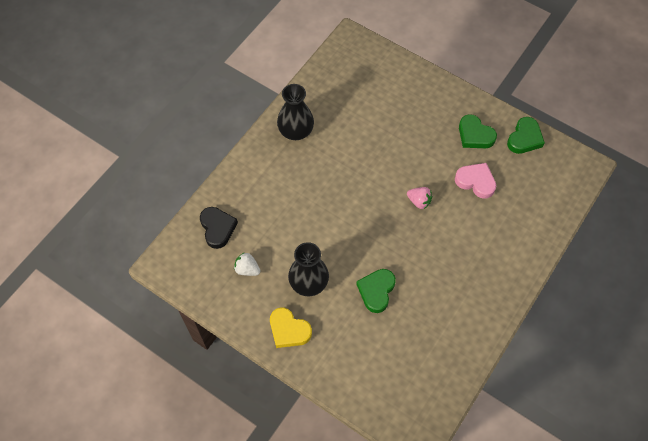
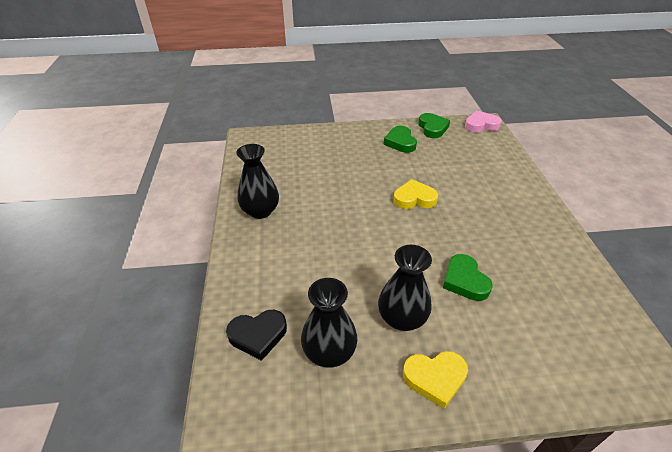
camera: 40 degrees left, 20 degrees down
black heart [200,207,238,249] -> black heart turned 135 degrees clockwise [226,310,287,361]
white strawberry [234,252,261,276] -> black vase [301,278,357,368]
pink strawberry [407,187,432,209] -> yellow heart [393,179,438,209]
pink heart [455,163,496,199] -> pink heart moved to [465,111,502,133]
green heart [459,114,497,148] -> green heart turned 75 degrees clockwise [384,126,417,153]

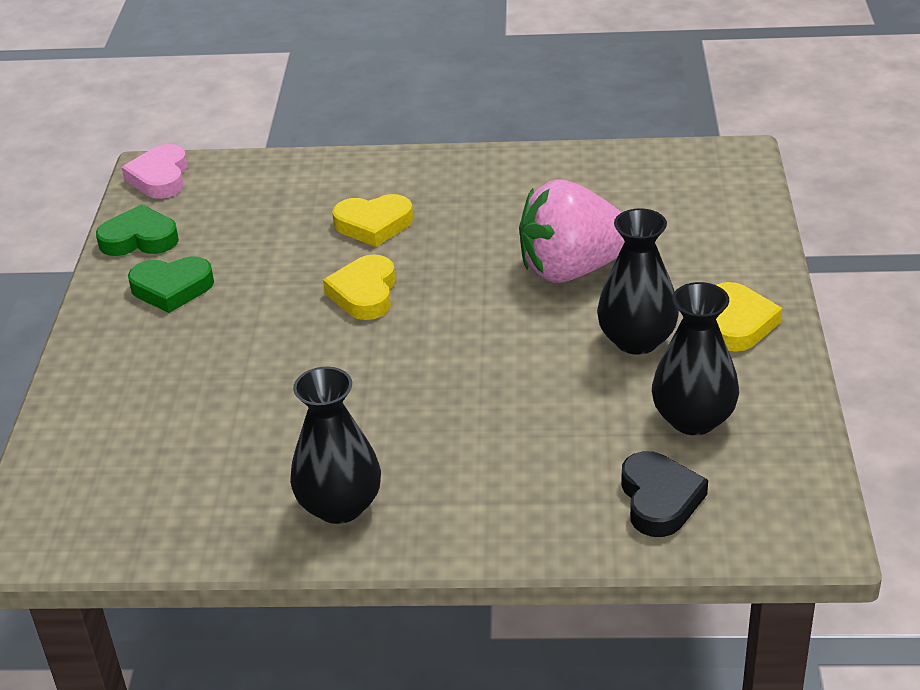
camera: 80 degrees left, 5 degrees down
green heart [443,254,492,301] -> pink strawberry [519,179,625,283]
none -> yellow heart [332,194,413,247]

